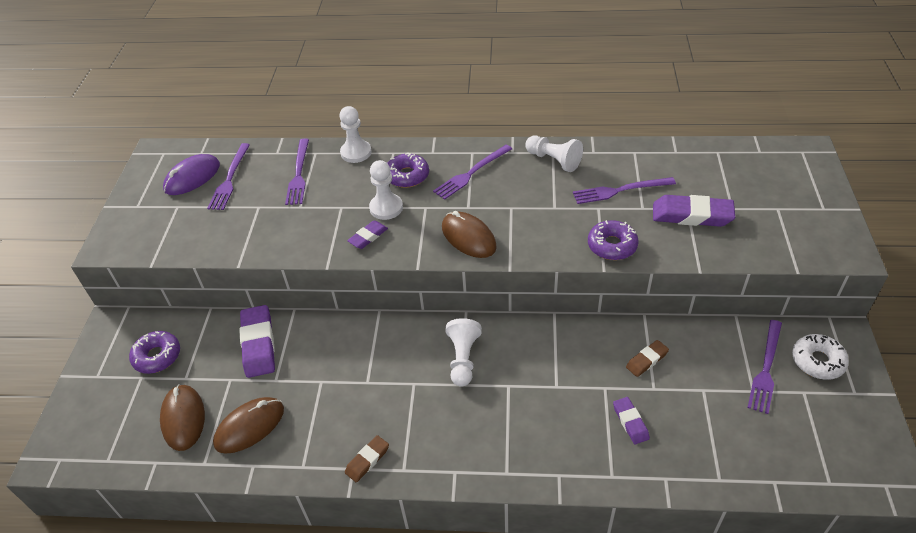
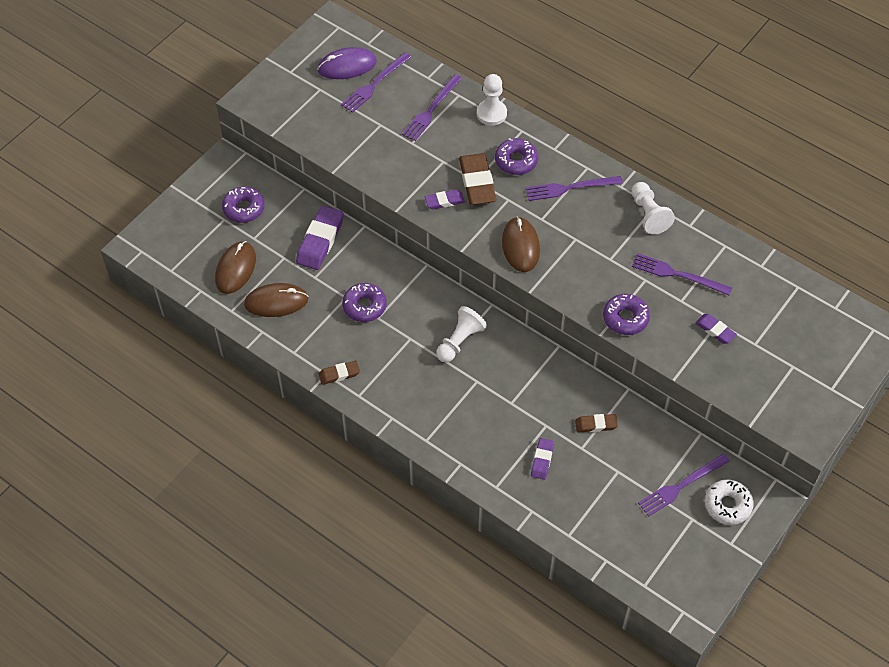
camera: 30 degrees right, 10 degrees up
white pawn [369,160,403,220] -> brown eraser [459,153,496,205]
purple eraser [653,195,735,227] -> purple eraser [695,314,737,344], size x0.55
none -> purple donut [342,283,387,322]

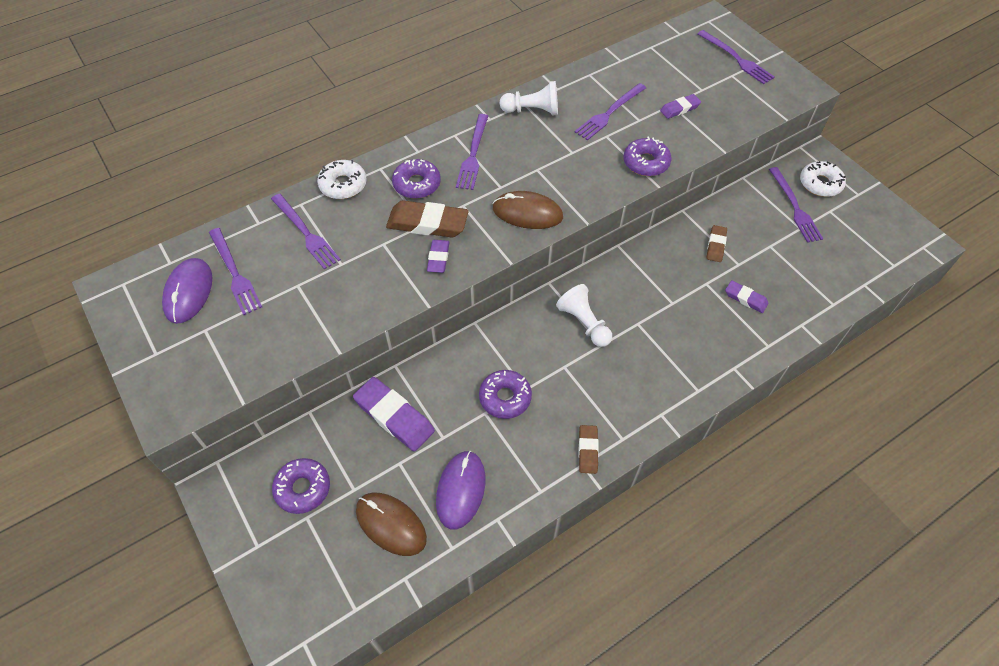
camera: 70 degrees left, 0 degrees up
brown mouse [244,283,309,317] -> purple mouse [436,451,485,529]
white pawn [477,74,507,126] -> white donut [317,160,367,199]
none -> purple fork [698,30,775,84]

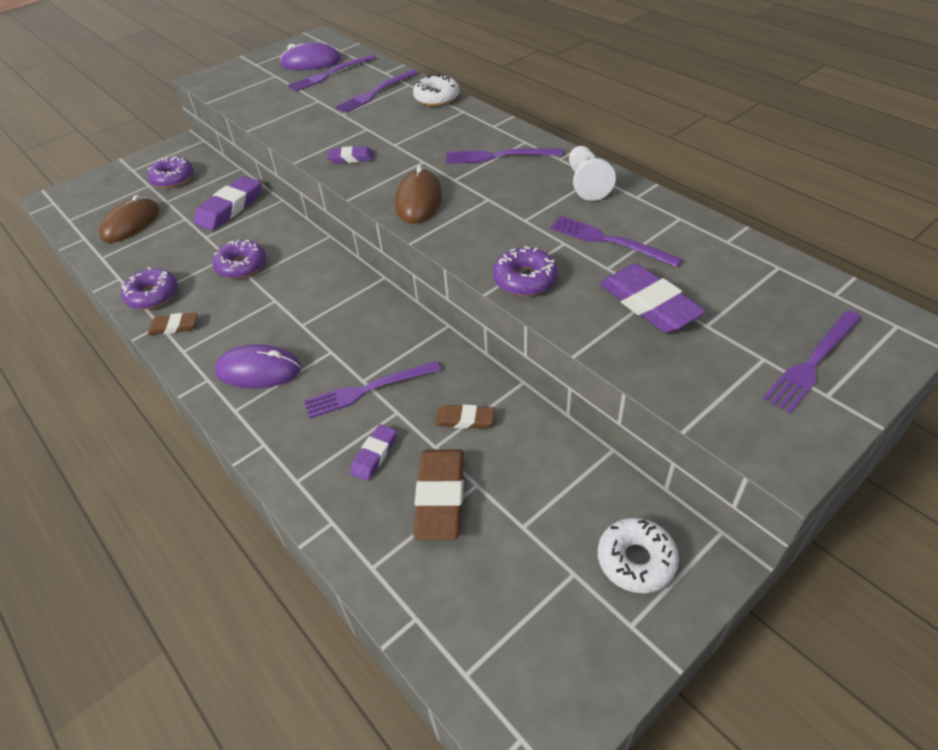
camera: 85 degrees right, 10 degrees down
brown eraser [386,200,469,238] -> brown eraser moved to [413,449,464,540]
purple donut [392,159,441,199] -> purple donut moved to [121,267,178,309]
purple mouse [436,451,485,529] -> purple mouse moved to [215,344,301,388]
white pawn [556,284,612,347] -> none
purple eraser [660,94,701,119] -> purple eraser [600,263,706,333], size x1.81
purple fork [769,167,823,243] -> purple fork moved to [304,361,441,418]

